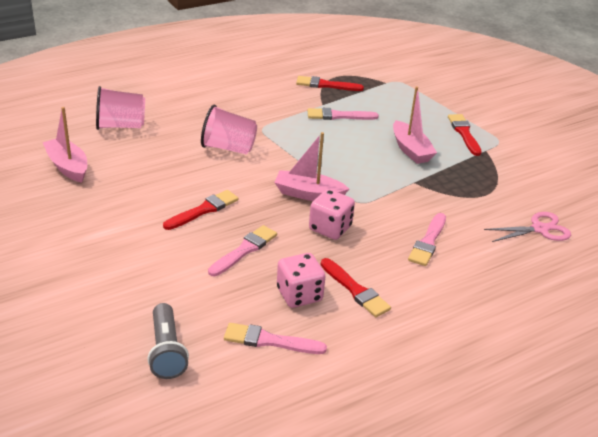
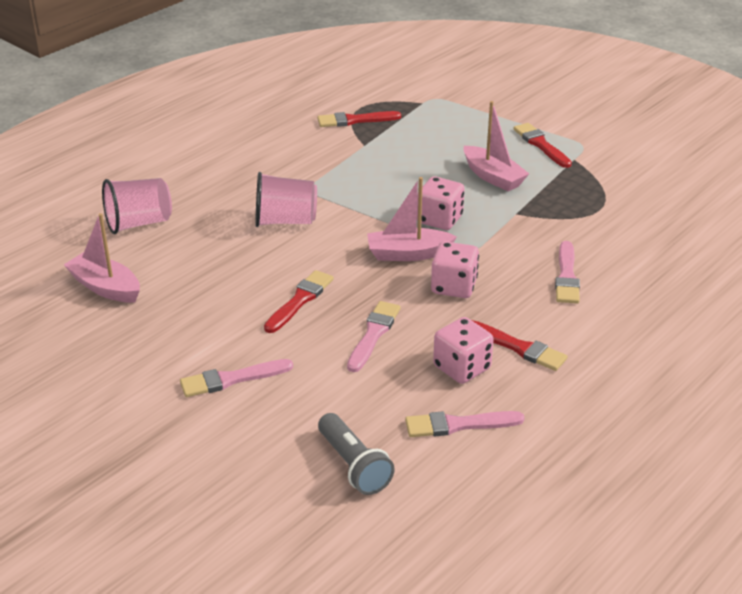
camera: 15 degrees left, 0 degrees up
pink brush [307,108,379,120] -> pink brush moved to [180,359,293,397]
pink scissors [484,212,571,242] -> none
none -> pink dice [417,176,465,230]

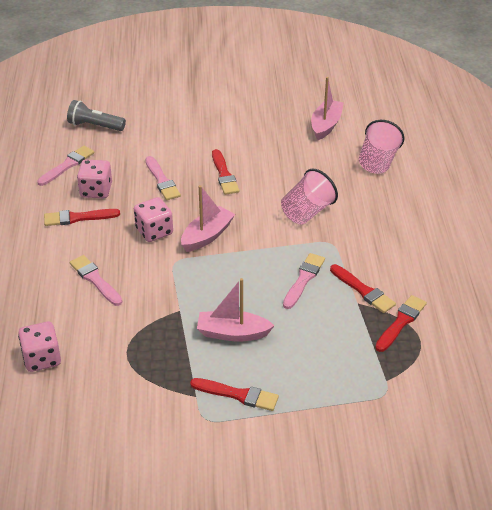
camera: 135 degrees right, 5 degrees up
pink boat [64,213,140,303] -> pink boat turned 60 degrees counterclockwise [311,77,344,140]
pink brush [180,359,293,397] -> pink brush moved to [283,253,325,309]
pink dice [417,176,465,230] -> pink dice moved to [18,322,61,372]
none -> red brush [330,264,396,313]

